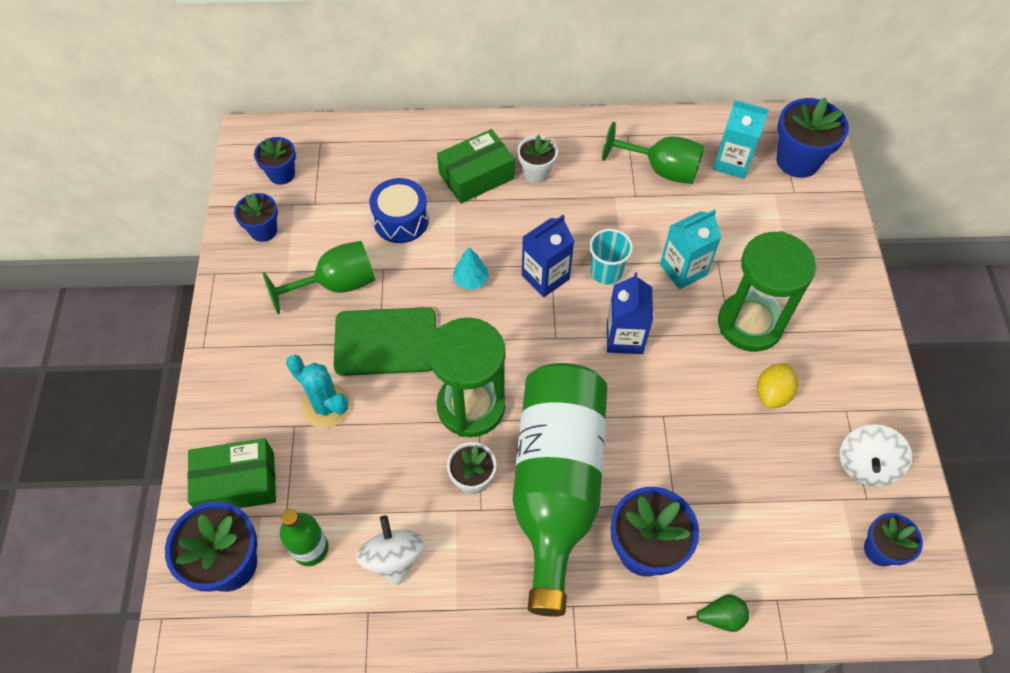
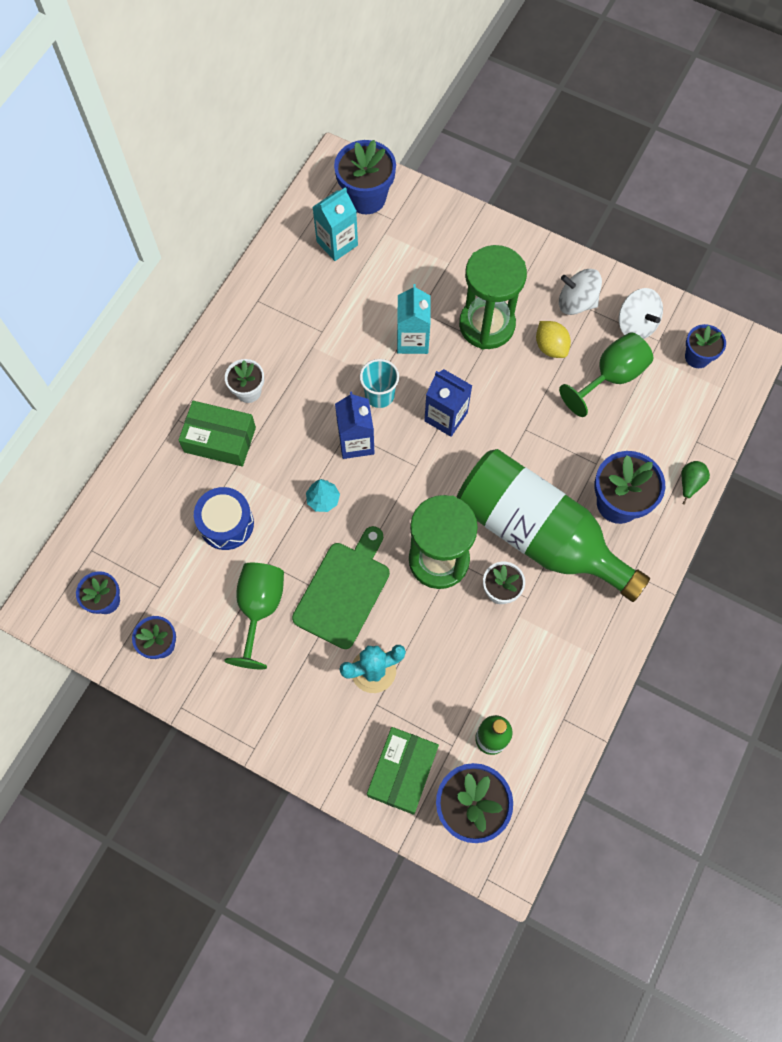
camera: 60 degrees left, 10 degrees up
white spinning top [356,515,426,585] -> white spinning top moved to [559,269,602,315]
green box [437,129,515,204] -> green box turned 75 degrees counterclockwise [179,401,256,467]
green goblet [602,122,704,184] -> green goblet moved to [559,332,653,417]

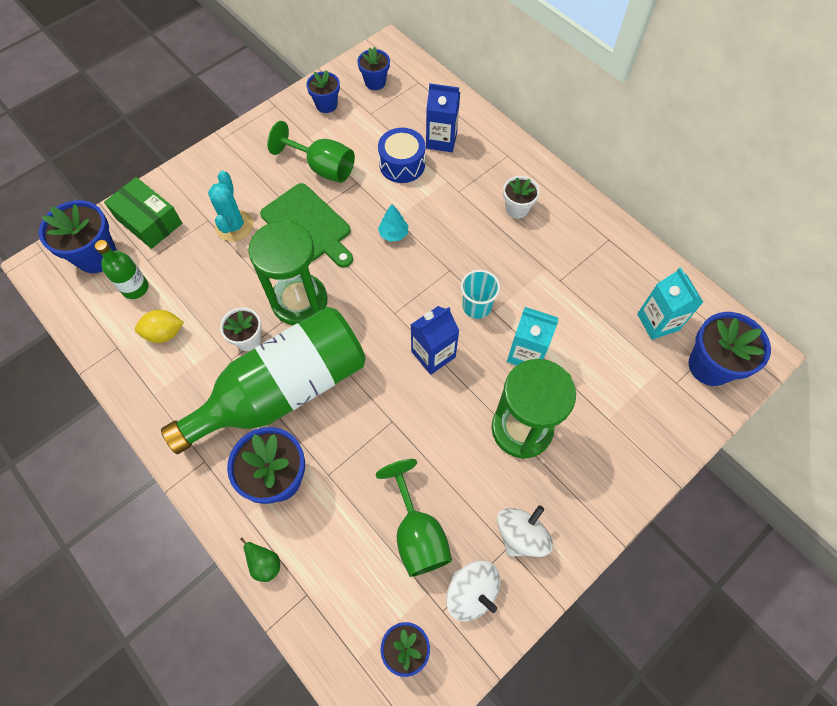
camera: 110 degrees right, 5 degrees down
green box [179,401,256,467] -> none
blue carton [335,392,375,459] -> blue carton moved to [426,83,460,152]
yellow lemon [536,321,571,358] -> yellow lemon moved to [135,310,184,343]
white spinning top [619,288,663,339] -> white spinning top turned 120 degrees counterclockwise [446,561,500,621]

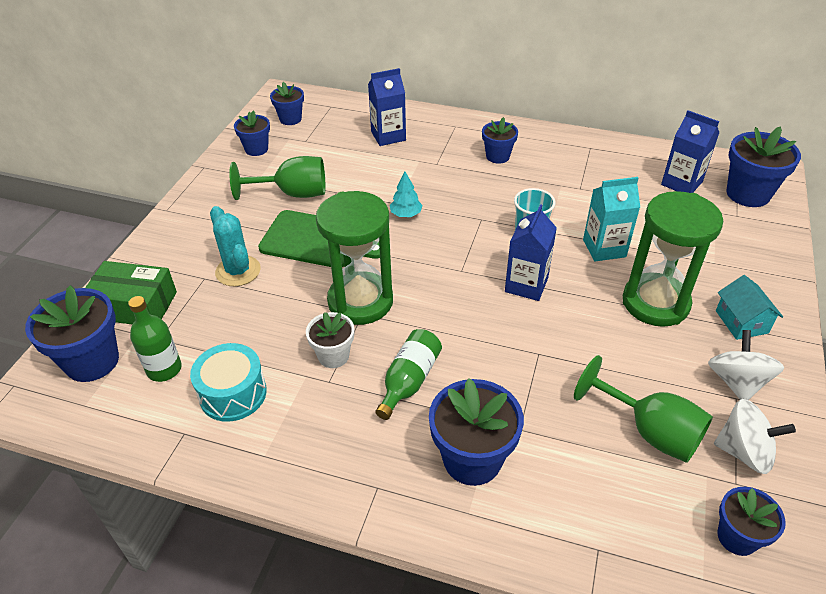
camera: 30 degrees left, 20 degrees down
yellow lemon [135,310,184,343] -> turquoise drum [190,343,267,422]
green bottle [161,307,366,454] -> green bottle [375,329,442,420], size x0.43
green pear [240,538,280,582] -> none
blue drum [378,128,425,183] -> none
white flower pot [503,176,540,219] -> blue flower pot [482,117,518,164]
turquoise carton [637,267,703,340] -> blue carton [661,110,719,193]
none -> turquoise house [716,275,783,340]

